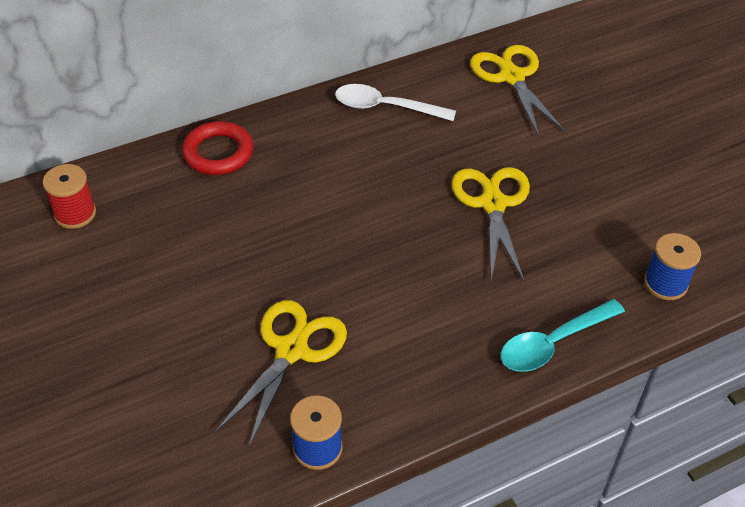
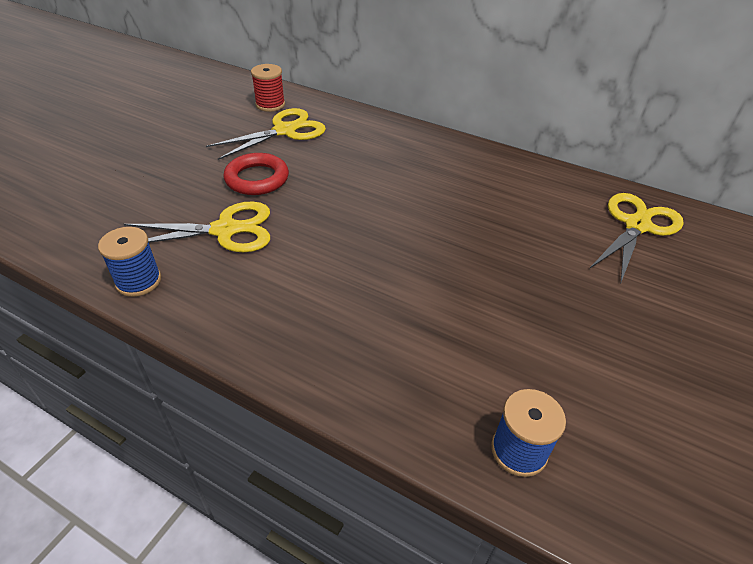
camera: 55 degrees right, 5 degrees down
red ring [182,121,253,175] -> red ring moved to [223,153,289,195]
white spoon [335,84,456,121] -> none
yellow scissors [451,167,530,281] -> yellow scissors moved to [206,108,326,160]
turquoise spoon [501,299,625,372] -> none

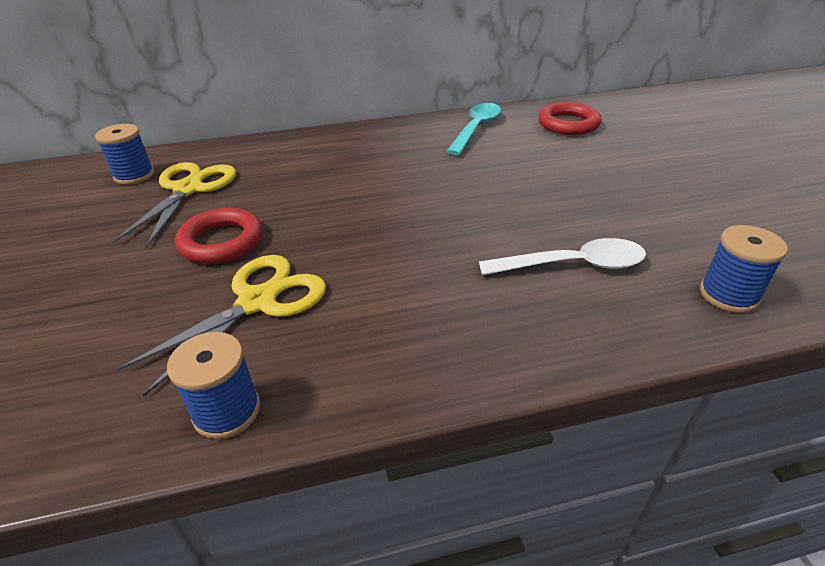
camera: 40 degrees left, 5 degrees down
red spool [251,64,285,112] -> blue spool [95,124,154,185]
yellow scissors [590,193,684,282] -> red ring [538,102,602,135]
none -> turquoise spoon [446,103,501,155]
none -> white spoon [479,238,646,275]

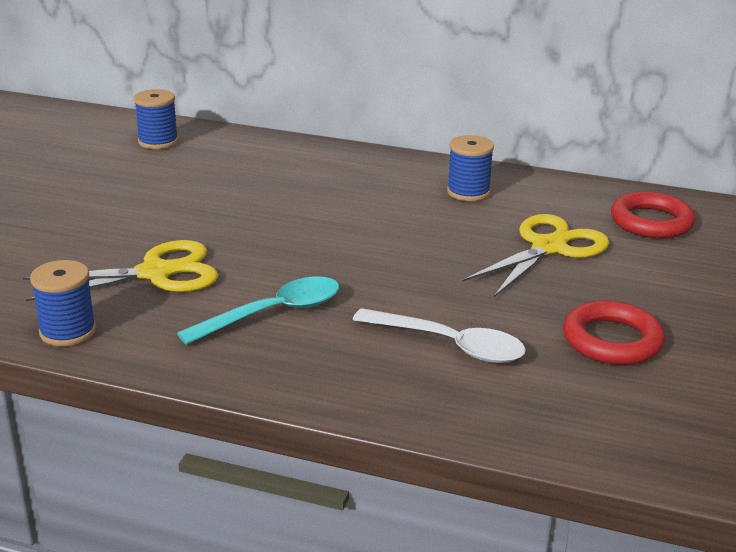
camera: 30 degrees right, 10 degrees down
yellow scissors [112,162,236,248] -> yellow scissors moved to [462,214,609,297]
red ring [175,208,262,264] -> red ring moved to [563,300,665,365]
turquoise spoon [446,103,501,155] -> turquoise spoon moved to [177,276,340,345]
blue spool [700,225,788,313] -> blue spool moved to [447,135,494,201]

